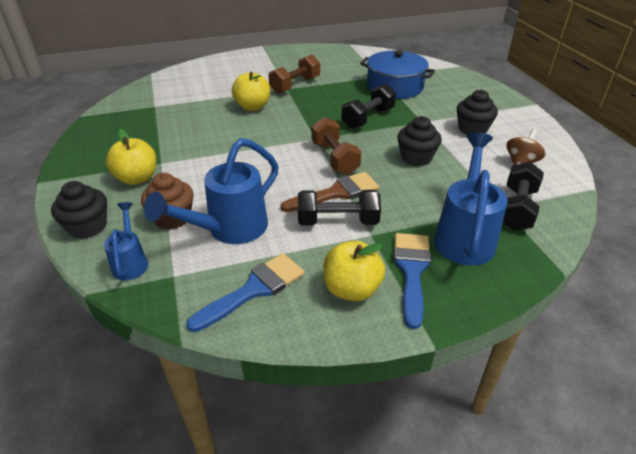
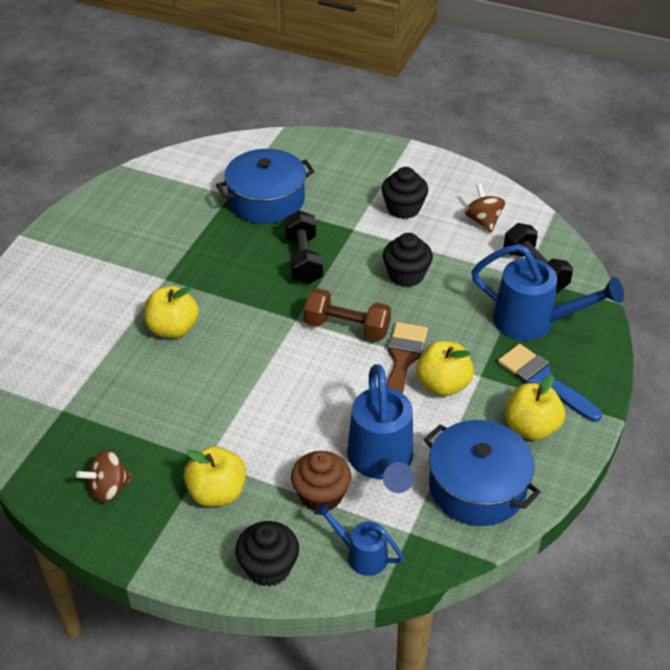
camera: 50 degrees left, 5 degrees up
blue brush [186,253,305,332] -> blue pot [424,420,541,526]
brown dumbbell [269,54,320,94] -> none
black dumbbell [298,190,381,226] -> yellow apple [416,341,474,396]
blue watering can [434,133,508,266] -> blue watering can turned 150 degrees clockwise [471,244,624,341]
none -> brown spinning top [76,450,133,503]

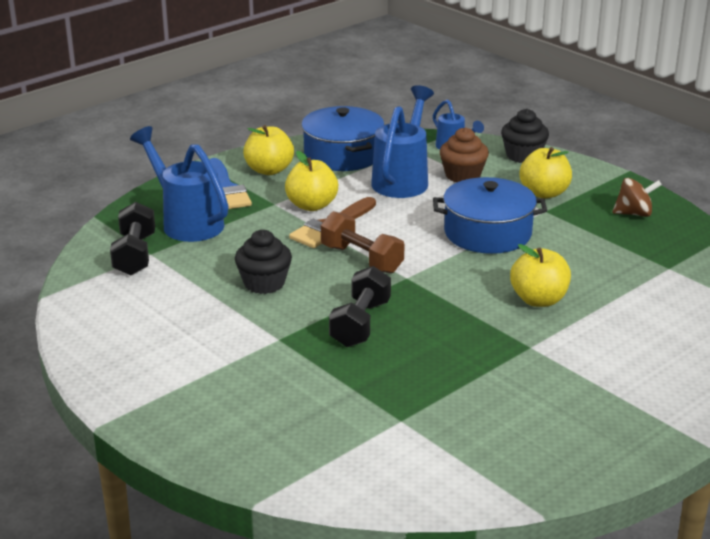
camera: 155 degrees left, 15 degrees down
blue pot [216,149,315,224] -> blue pot moved to [433,177,547,254]
black cupcake [381,167,428,219] -> none
brown spinning top [465,183,505,233] -> none

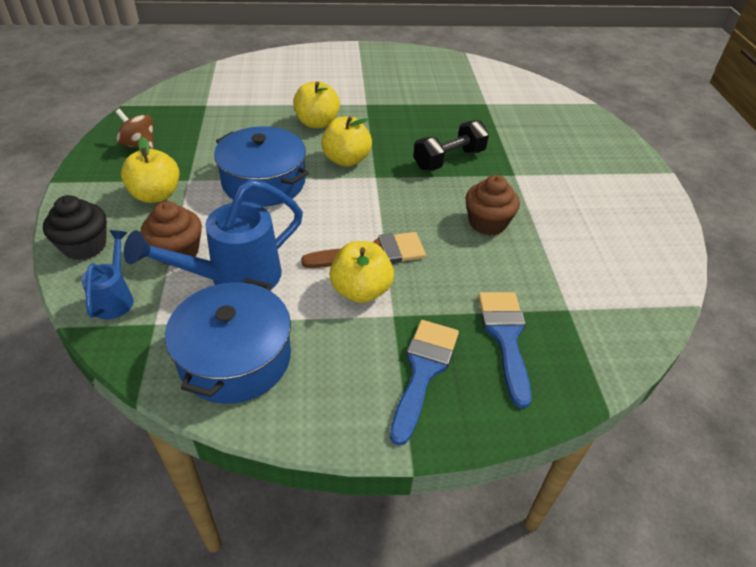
camera: 145 degrees left, 15 degrees up
black dumbbell [110,202,155,276] -> none
blue watering can [130,126,229,242] -> blue brush [478,292,532,408]
black cupcake [235,230,292,294] -> brown cupcake [465,175,520,235]
yellow apple [243,125,294,175] -> yellow apple moved to [321,116,372,167]
brown dumbbell [321,211,405,274] -> none

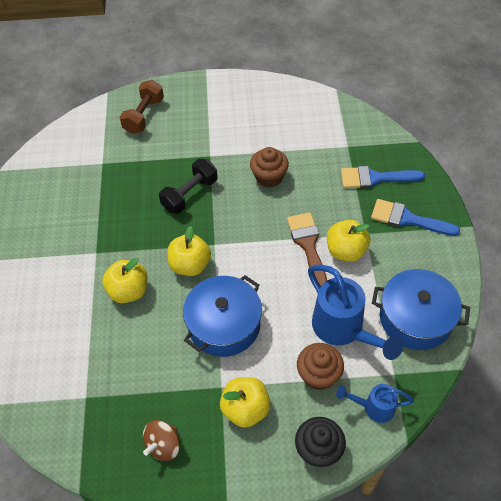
camera: 85 degrees left, 10 degrees up
black dumbbell [413,120,489,171] -> black dumbbell turned 75 degrees clockwise [159,159,218,214]
none -> brown dumbbell [120,80,164,134]

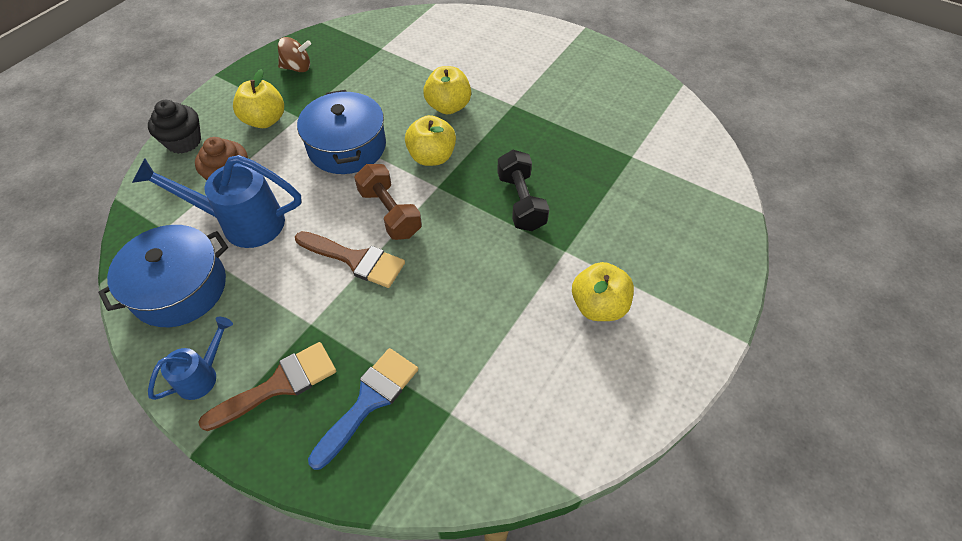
camera: 125 degrees right, 0 degrees up
brown dumbbell [120,80,164,134] -> brown dumbbell moved to [354,164,422,240]
brown spinning top [143,420,180,461] -> brown spinning top turned 105 degrees clockwise [278,37,311,72]
brown cupcake [250,147,289,188] -> none
yellow apple [327,220,370,262] -> yellow apple moved to [572,262,634,321]
blue watering can [336,384,414,423] -> blue watering can moved to [148,317,233,400]
blue brush [371,199,460,236] -> brown brush [198,342,336,431]

